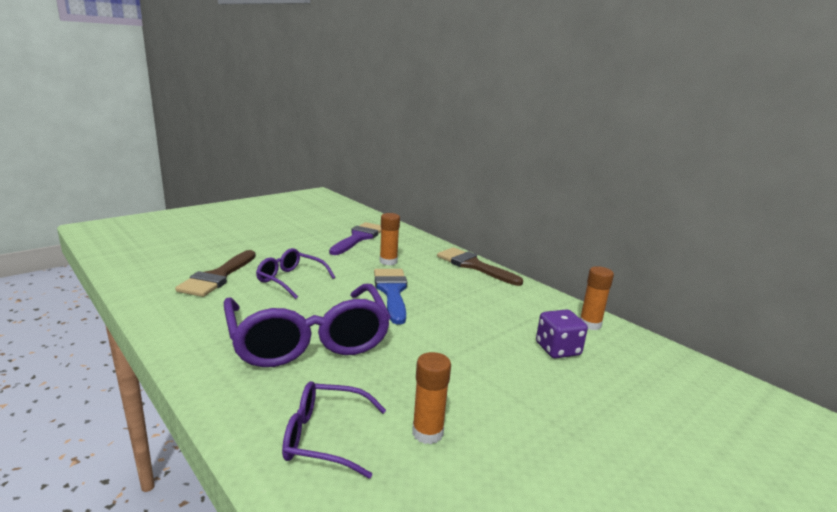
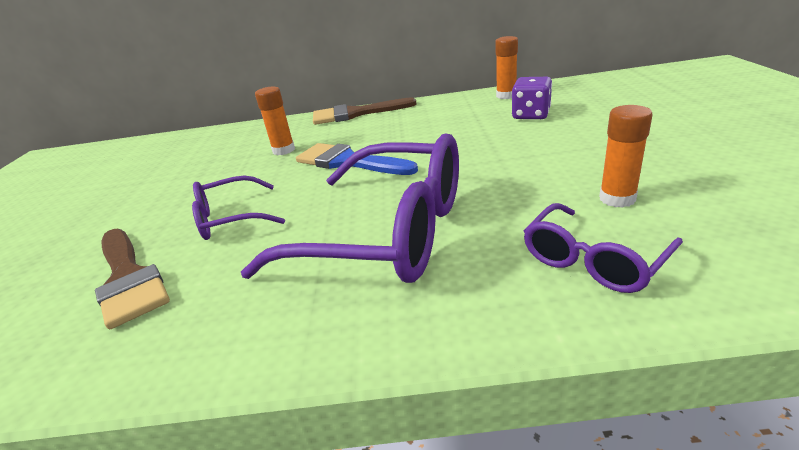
camera: 45 degrees left, 10 degrees up
purple brush [329,222,381,255] -> none

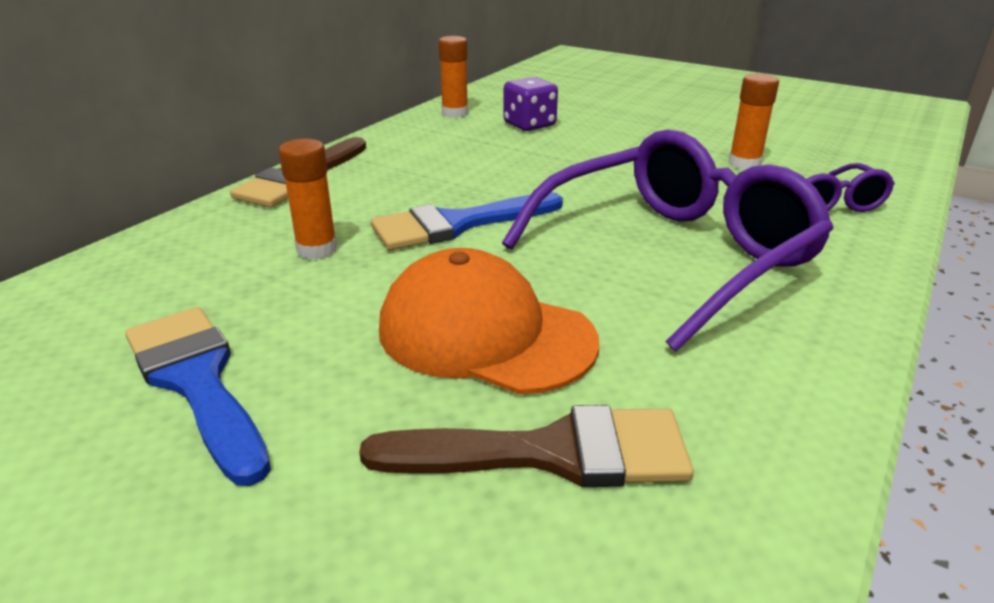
camera: 60 degrees left, 0 degrees up
purple glasses [192,176,285,240] -> orange cap [379,248,599,395]
none -> blue brush [125,307,271,486]

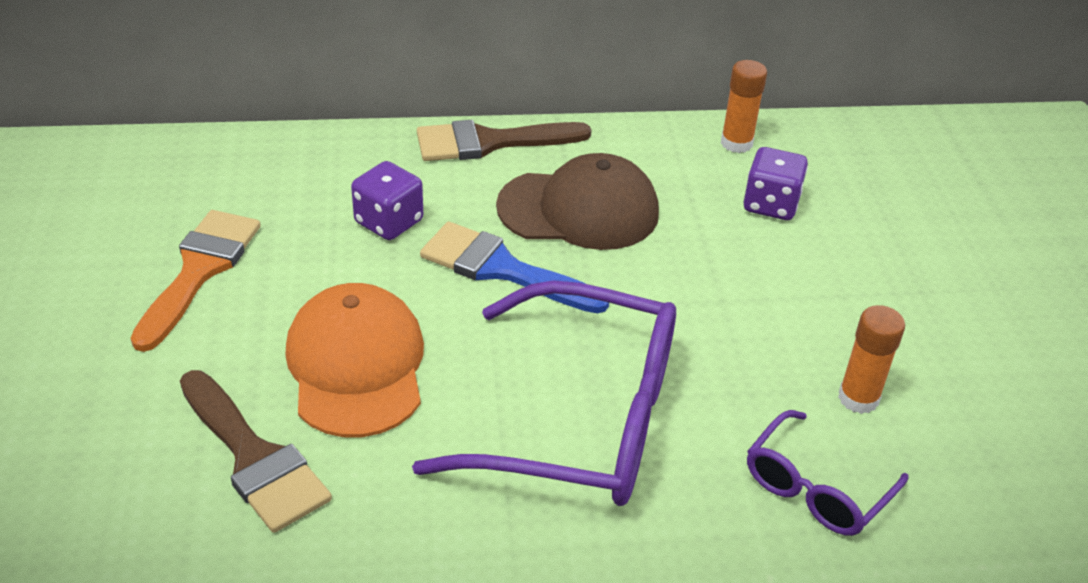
camera: 50 degrees right, 10 degrees up
blue brush [125,307,271,486] -> orange brush [131,210,260,352]
orange glue stick [279,139,338,259] -> purple dice [351,161,423,240]
none -> brown cap [496,153,659,250]

